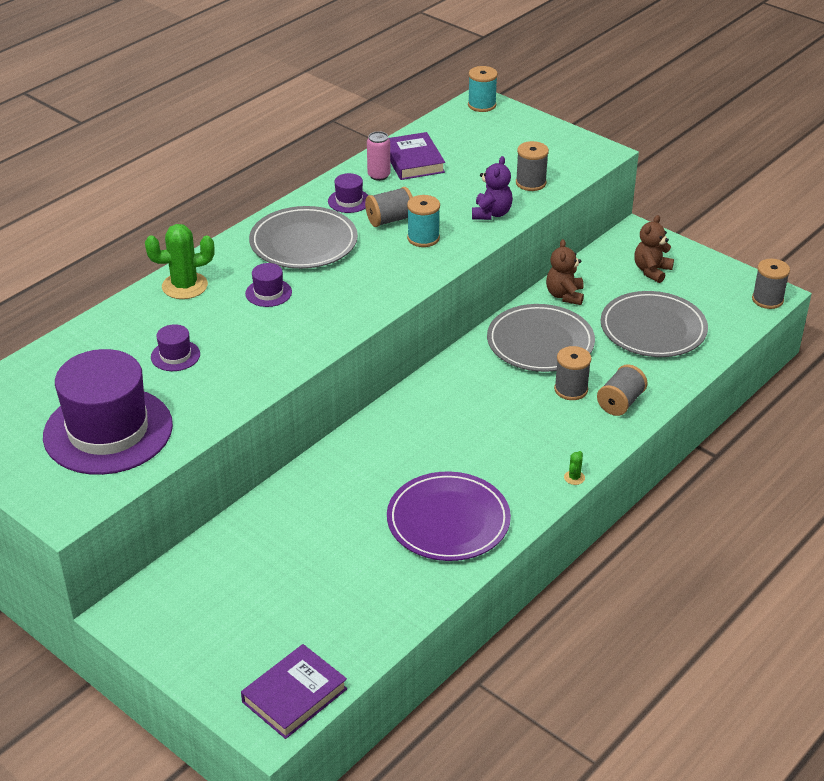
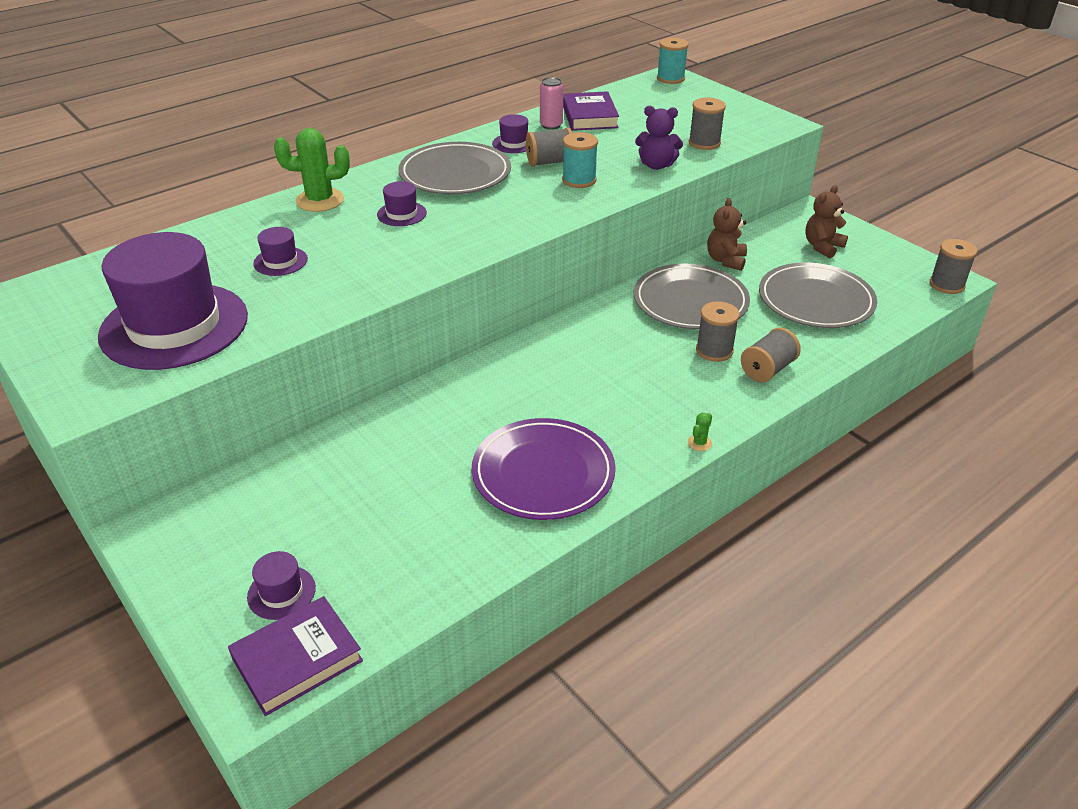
camera: 10 degrees right, 0 degrees up
purple teddy bear [472,156,513,220] -> purple teddy bear turned 75 degrees clockwise [635,106,683,170]
none -> purple hat [247,551,316,620]

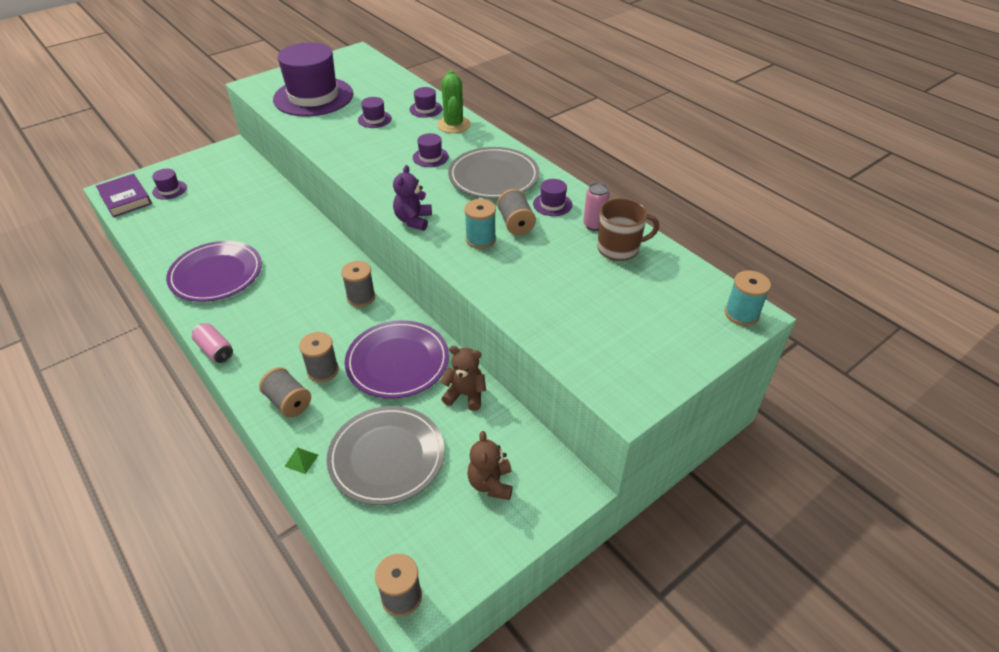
camera: 90 degrees right, 5 degrees up
purple book [563,91,619,131] -> brown mug [597,198,659,261]
grey plate [634,264,750,330] -> purple plate [345,320,449,399]
purple teddy bear [635,106,683,170] -> purple teddy bear moved to [393,165,432,231]
green cactus [688,413,712,451] -> pink can [192,323,233,363]
grey spool [689,98,726,150] -> grey spool moved to [341,261,375,307]
brown teddy bear [805,185,848,258] -> brown teddy bear turned 135 degrees counterclockwise [467,431,513,500]
none -> green pyramid [284,447,318,474]
none -> purple hat [409,87,443,118]

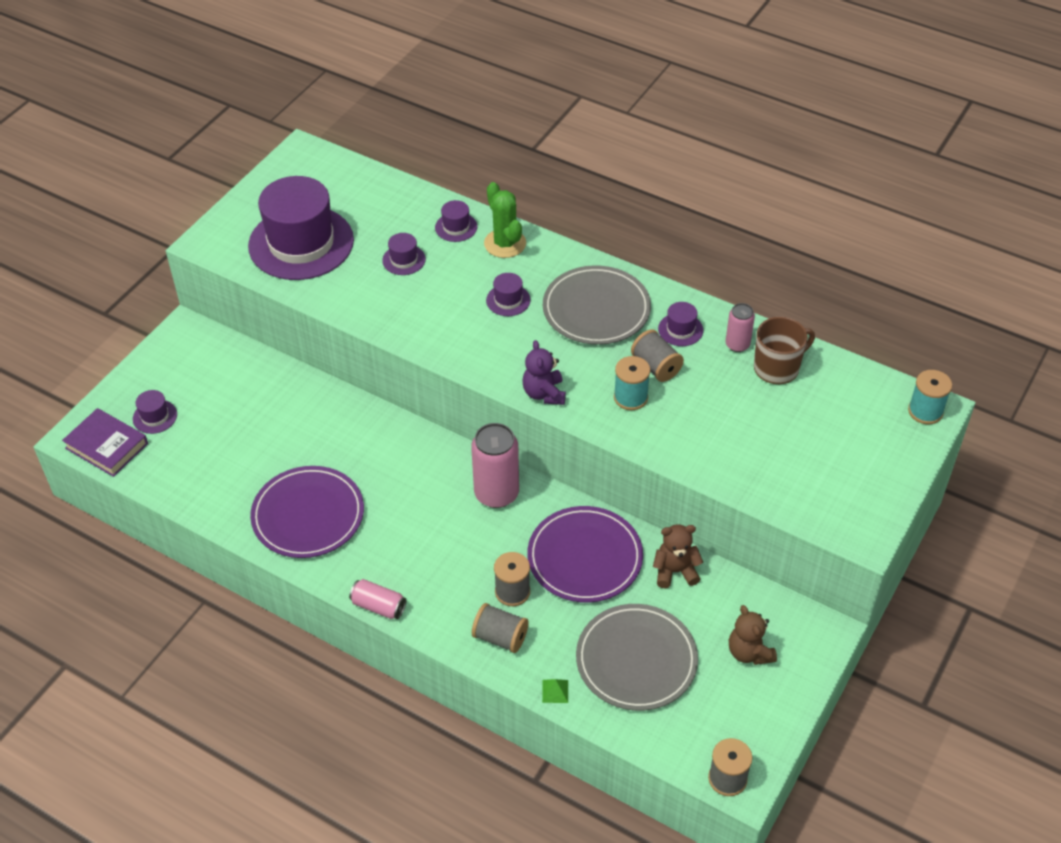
camera: 20 degrees left, 5 degrees up
grey spool [341,261,375,307] -> pink can [471,423,519,508]

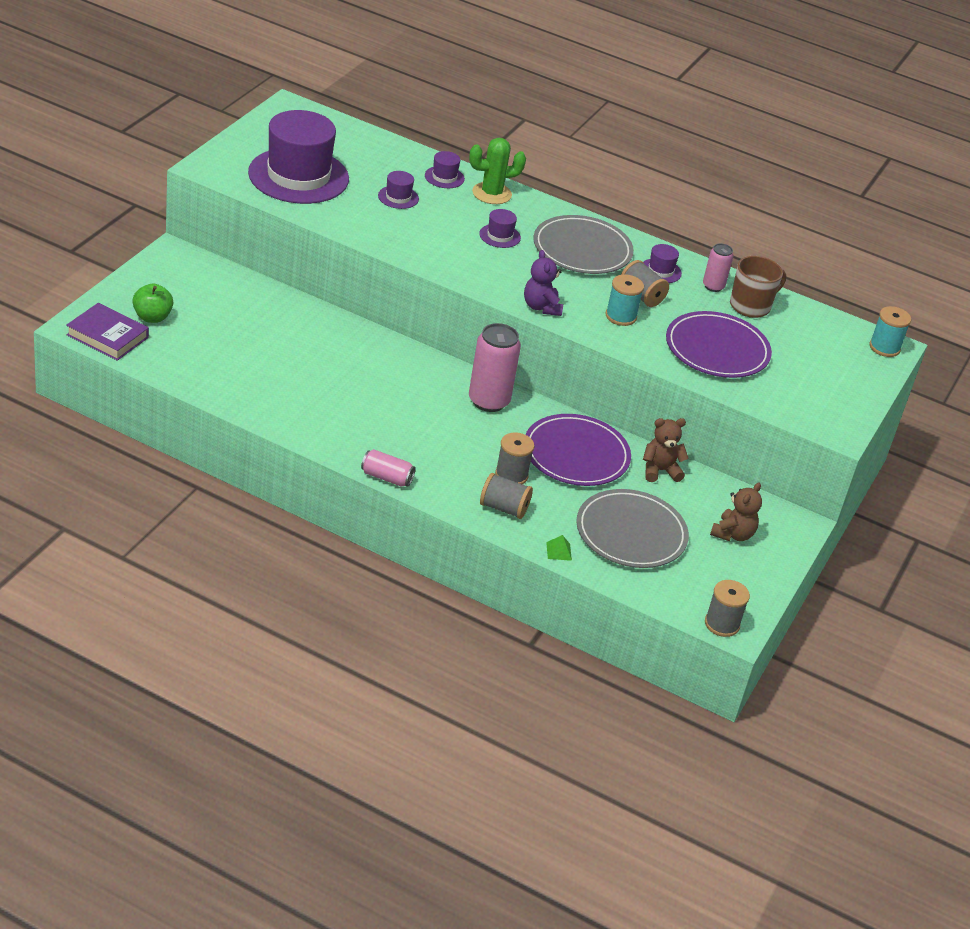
camera: 10 degrees left, 10 degrees down
purple hat [133,390,177,434] -> green apple [132,283,173,323]
purple plate [250,466,364,558] -> purple plate moved to [666,311,772,378]
green cactus [484,182,526,258] -> green cactus turned 75 degrees counterclockwise [469,138,526,204]
brown teddy bear [729,605,777,665] -> brown teddy bear turned 120 degrees counterclockwise [710,482,762,541]

